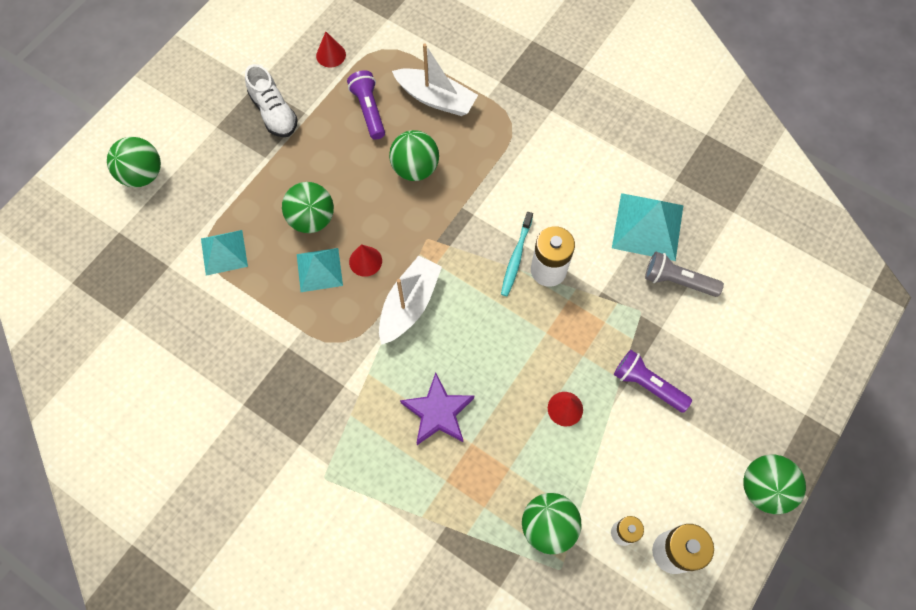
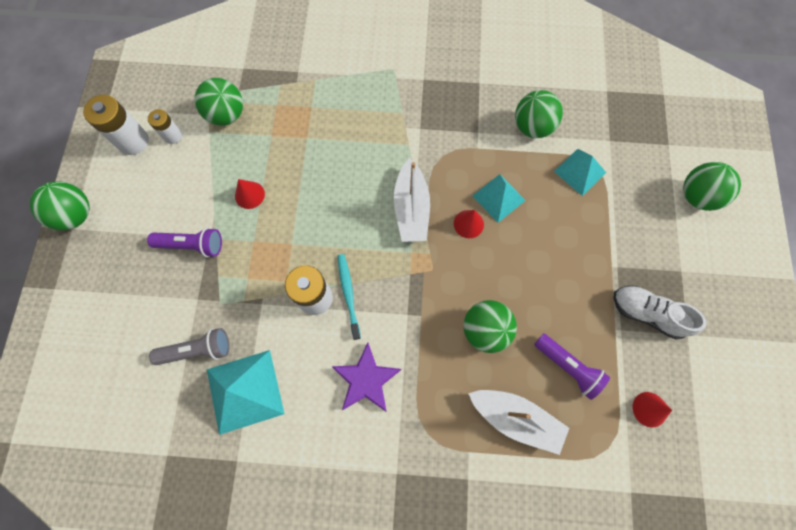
camera: 150 degrees right, 5 degrees up
green ball [282,182,334,233] -> green ball moved to [515,90,563,138]
white boat [392,44,478,116] -> white boat turned 150 degrees counterclockwise [468,390,569,455]
purple star [400,373,474,445] -> purple star moved to [331,343,402,412]

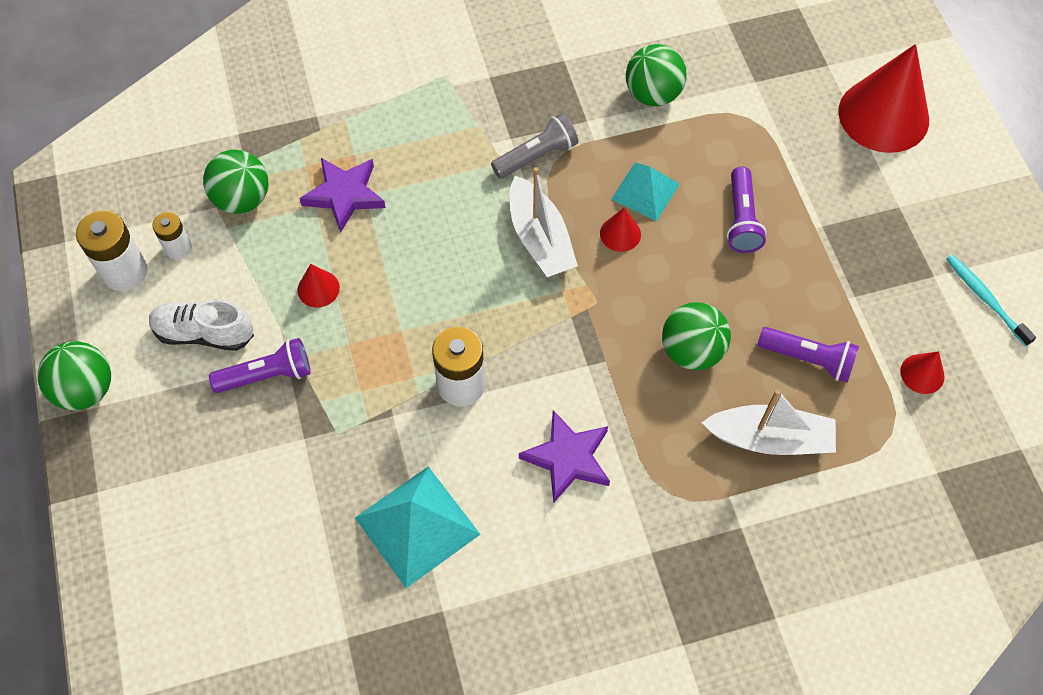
camera: 20 degrees left, 10 degrees down
grey flashlight [149,328,230,365] -> grey flashlight moved to [491,113,578,178]
turquoise toothbrush [338,254,361,340] -> turquoise toothbrush moved to [946,254,1036,346]
turquoise pyramid [554,149,606,196] -> none
white shoe [613,285,707,340] -> white shoe moved to [149,299,254,351]
green ball [683,162,741,211] -> red cone [838,44,929,153]
none -> purple star [299,158,386,233]
none -> purple flashlight [727,167,767,253]

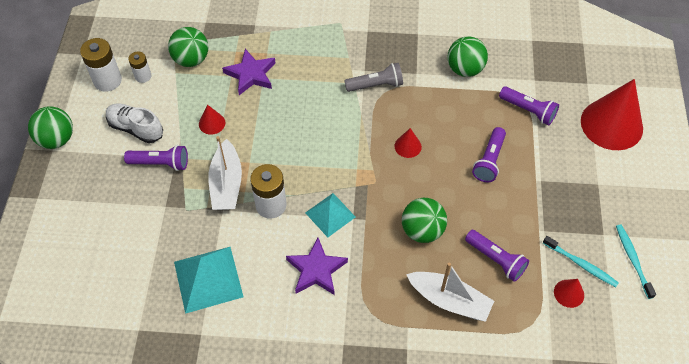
camera: 20 degrees right, 5 degrees down
white boat [510,167,578,277] -> white boat moved to [208,136,242,210]
turquoise pyramid [611,163,680,221] -> turquoise pyramid moved to [305,193,355,237]
none -> purple flashlight [499,87,559,125]
none -> turquoise toothbrush [543,236,619,287]

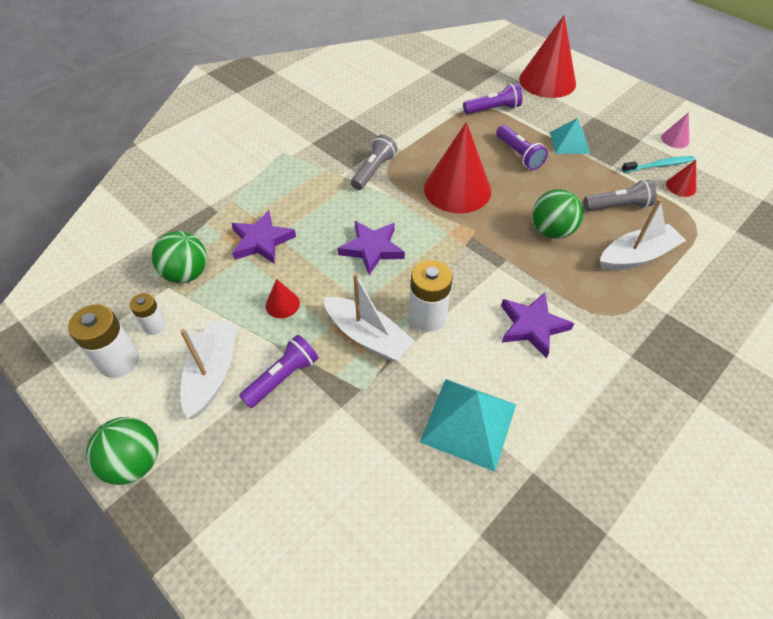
camera: 50 degrees left, 5 degrees down
white shoe [106,103,163,143] -> white boat [180,320,237,419]
turquoise pyramid [305,193,355,237] -> turquoise pyramid moved to [550,118,590,154]
red cone [394,128,422,158] -> red cone [424,122,491,213], size x2.31
green ball [448,36,488,77] -> none
purple flashlight [465,230,529,282] -> grey flashlight [583,180,657,211]
turquoise toothbrush [616,224,656,299] -> pink cone [661,112,689,148]
none -> purple star [338,221,405,275]

